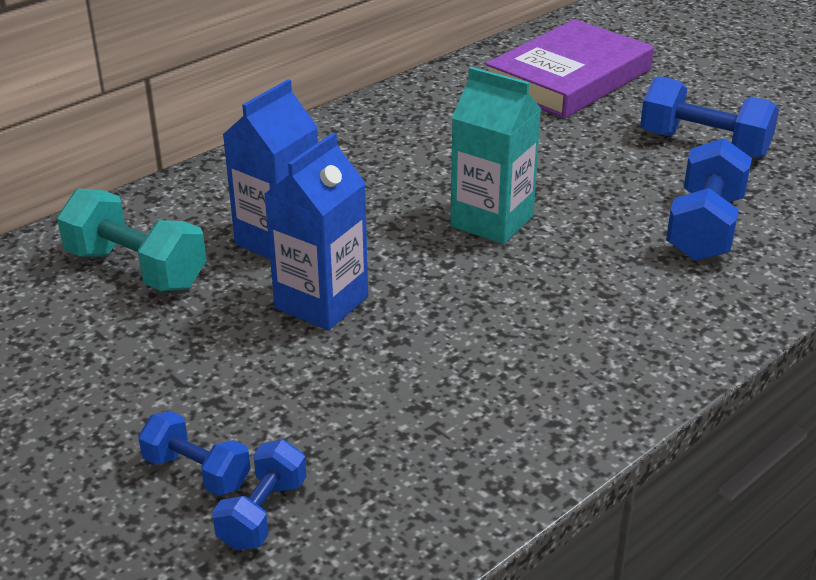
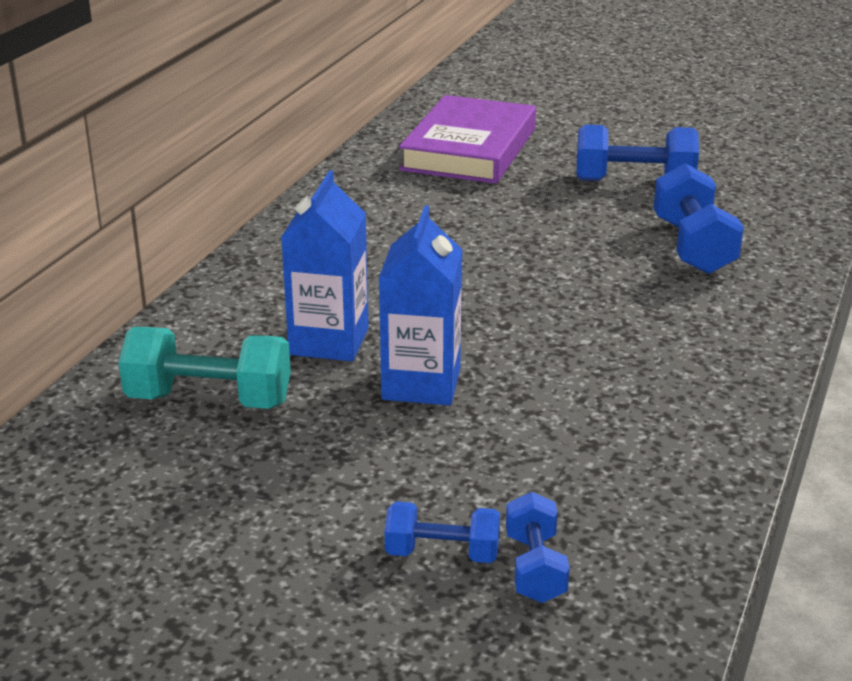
camera: 25 degrees left, 5 degrees down
turquoise carton [450,67,541,244] -> none

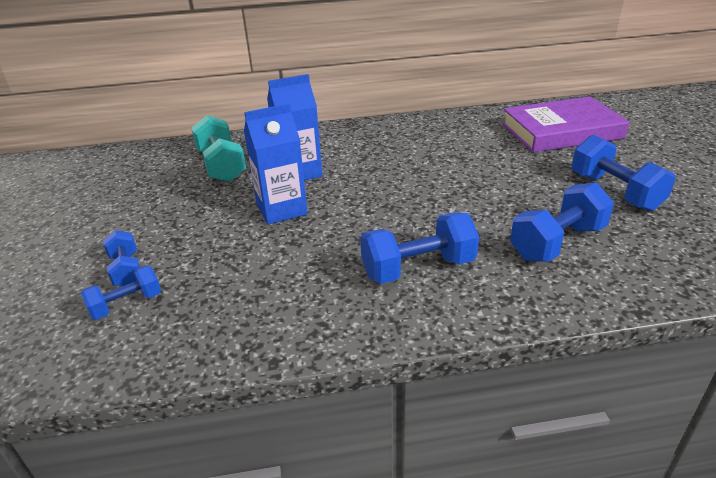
camera: 60 degrees right, 5 degrees up
none -> blue dumbbell [360,212,479,284]

